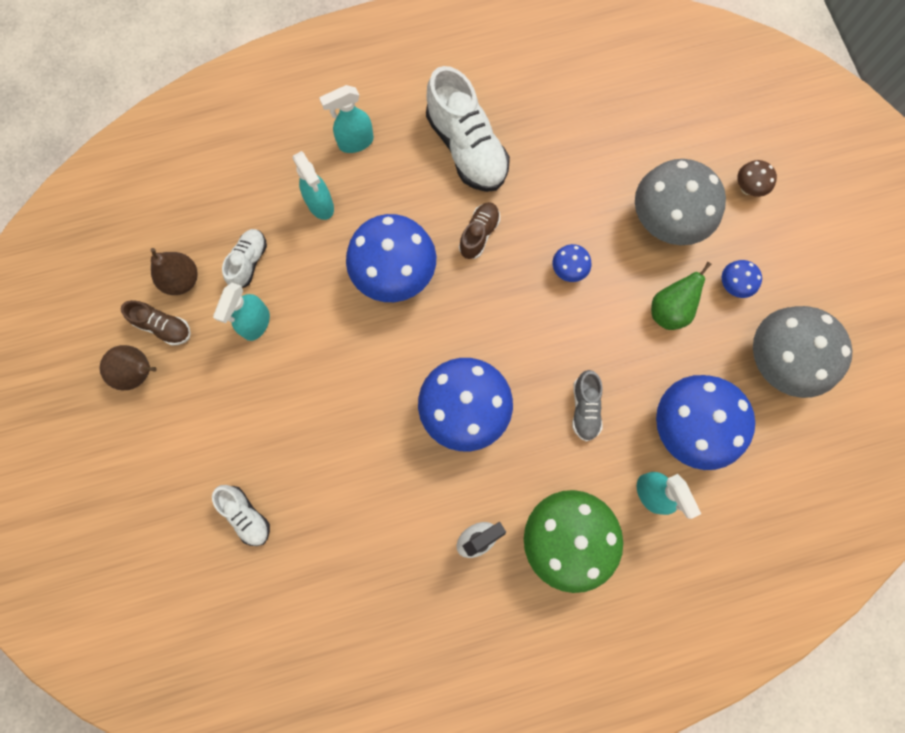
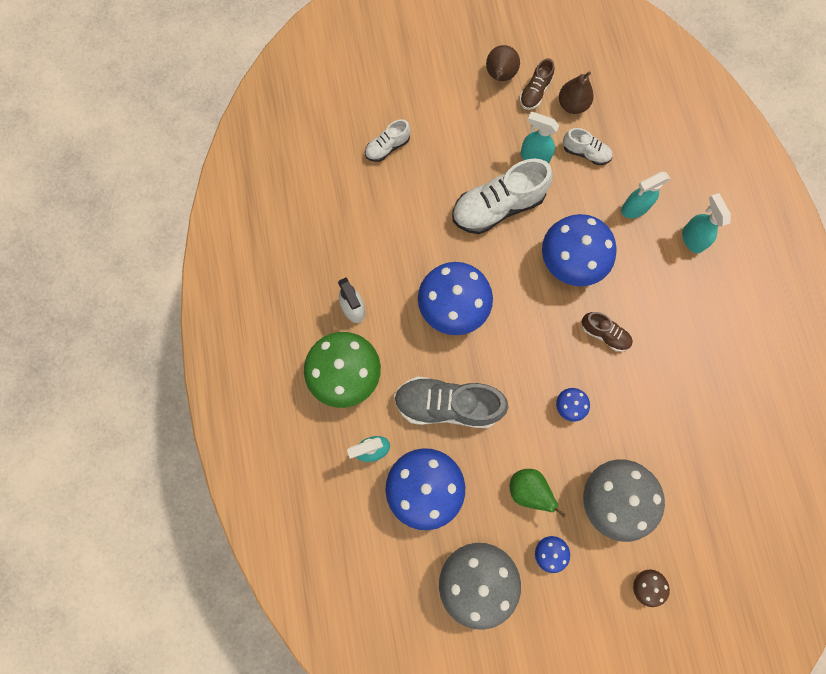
camera: 95 degrees right, 0 degrees up
white shoe [426,66,510,192] -> white shoe moved to [452,158,553,234]
grey shoe [572,370,603,441] -> grey shoe [394,376,508,428], size x1.93

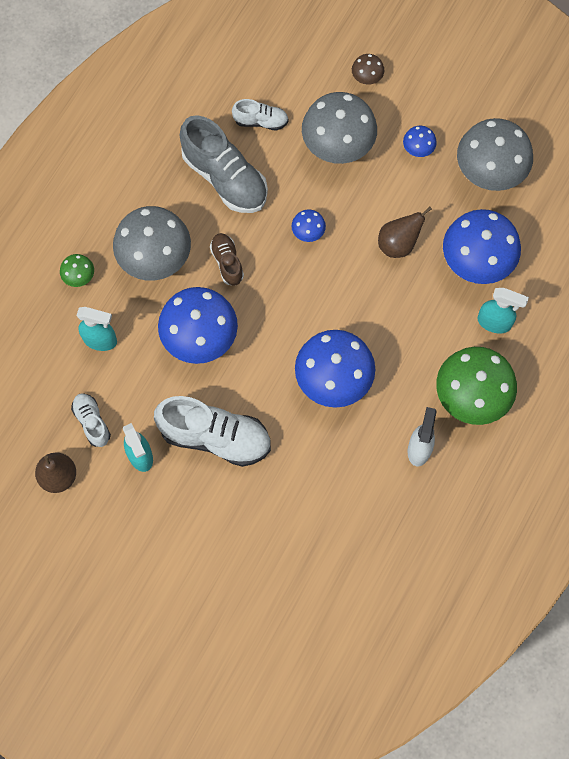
camera: 140 degrees left, 5 degrees down
white shoe [365,119,410,162] -> white shoe moved to [232,99,289,131]
grey shoe [394,376,508,428] -> grey shoe moved to [180,115,268,213]
brown pear [486,45,520,81] -> brown pear moved to [378,207,432,258]
green pear [510,469,566,518] -> none
brown shoe [520,58,555,110] -> none
turquoise spray bottle [682,193,731,253] -> green mushroom [60,254,94,287]
none -> grey mushroom [113,206,191,281]

